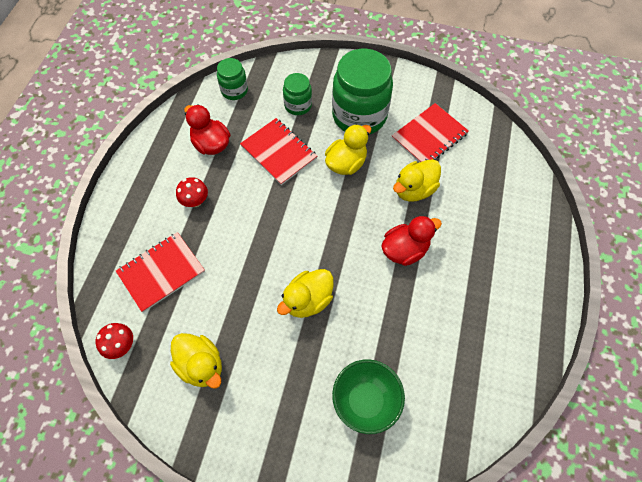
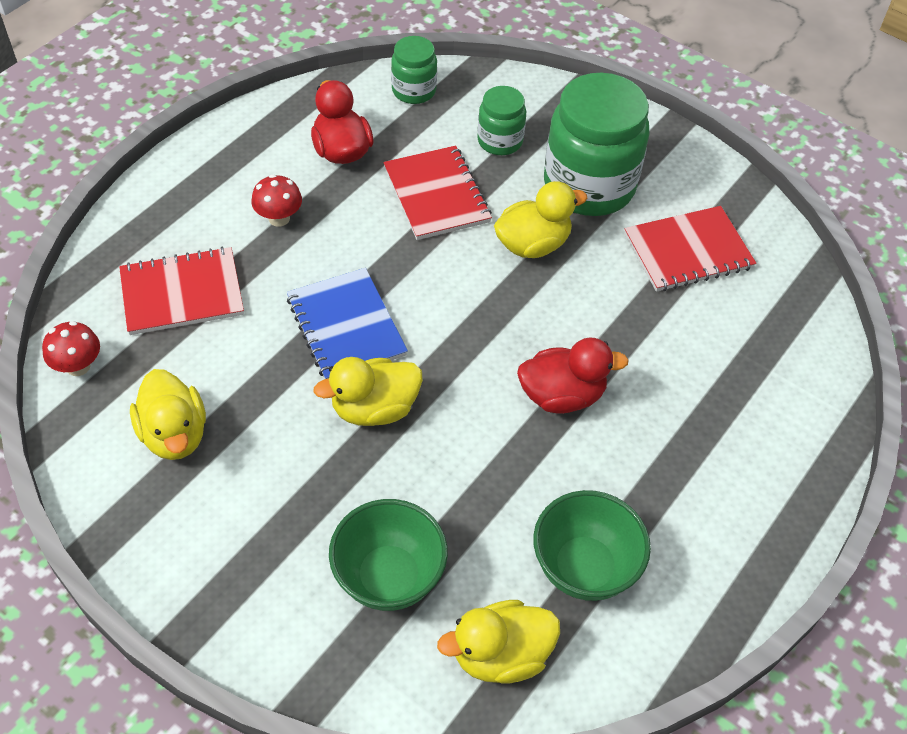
camera: 20 degrees right, 10 degrees down
yellow duck [393,159,441,202] -> yellow duck moved to [437,600,560,684]
none -> blue notebook [287,268,408,379]
none -> green bowl [533,490,651,601]

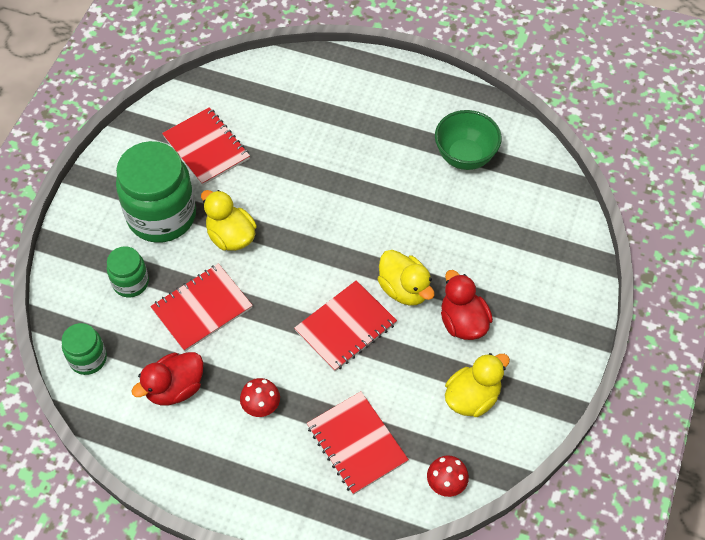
camera: 105 degrees left, 5 degrees up
blue notebook [287,268,408,379] -> red notebook [294,280,397,372]
green bowl [329,499,448,611] -> none
yellow duck [437,600,560,684] -> none
red duck [517,337,629,414] -> red duck moved to [441,270,493,340]

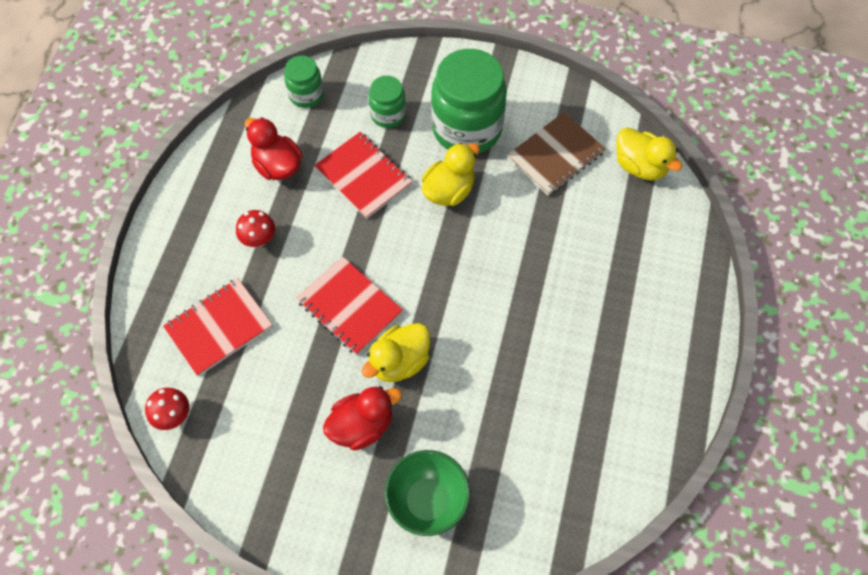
camera: 85 degrees right, 5 degrees up
red notebook [162,107,250,185] -> brown notebook [507,112,606,195]
green bowl [435,110,502,170] -> green bowl moved to [385,450,470,536]
yellow duck [445,353,510,417] -> yellow duck moved to [616,127,682,181]

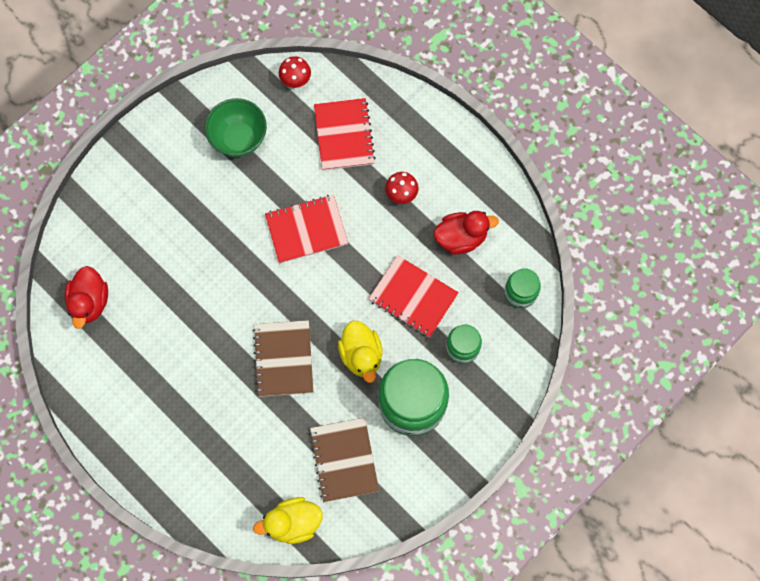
camera: 120 degrees right, 10 degrees up
red notebook [314,132,413,219] -> red notebook turned 45 degrees clockwise [368,255,459,338]
red duck [323,386,402,450] -> red duck moved to [65,266,108,329]
yellow duck [361,323,430,382] -> none
green bowl [385,450,470,536] -> green bowl moved to [205,98,267,157]
none -> brown notebook [253,320,313,397]

